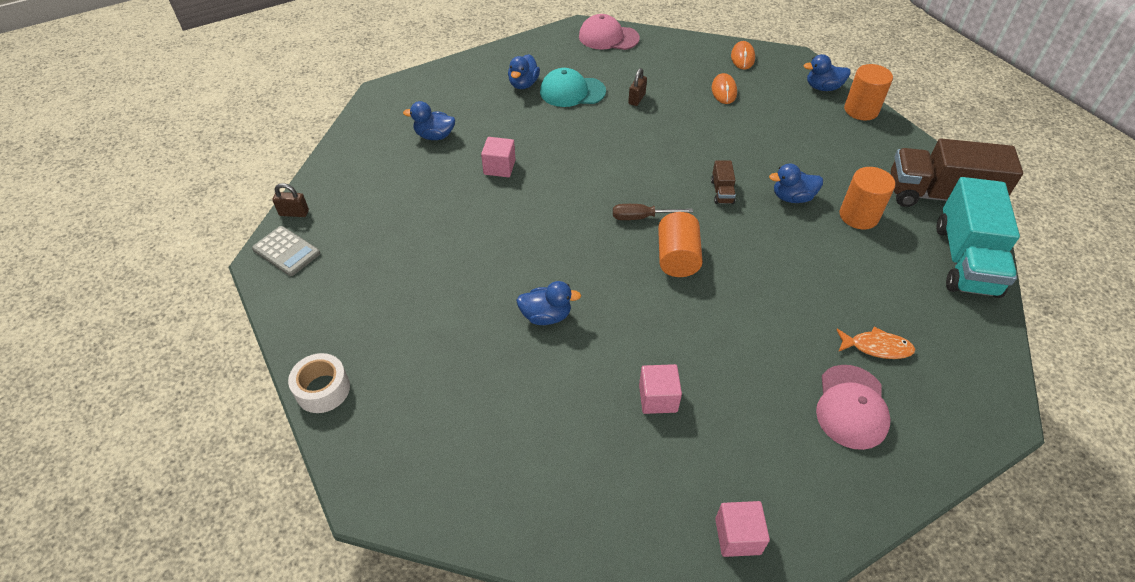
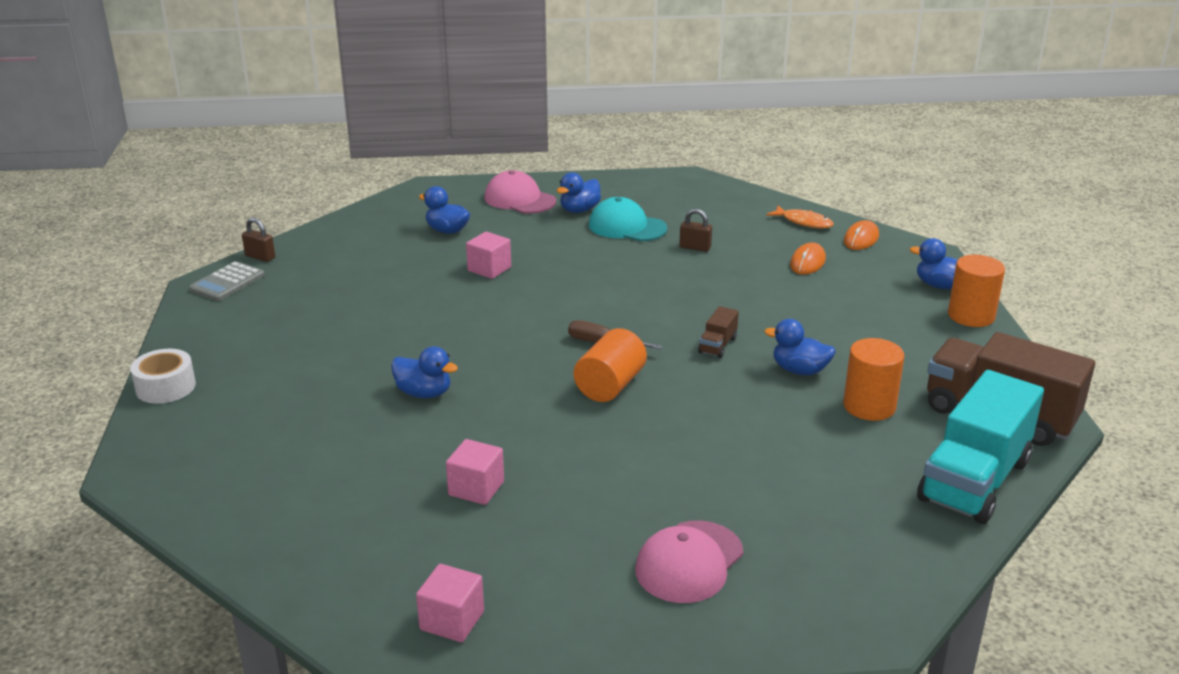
camera: 25 degrees right, 20 degrees down
grey calculator [252,226,320,276] -> grey calculator turned 60 degrees clockwise [189,261,265,301]
pink cap [579,14,640,50] -> pink cap moved to [484,170,556,214]
brown padlock [628,68,647,106] -> brown padlock turned 60 degrees clockwise [679,209,712,252]
orange fish [836,327,915,359] -> orange fish moved to [767,206,834,228]

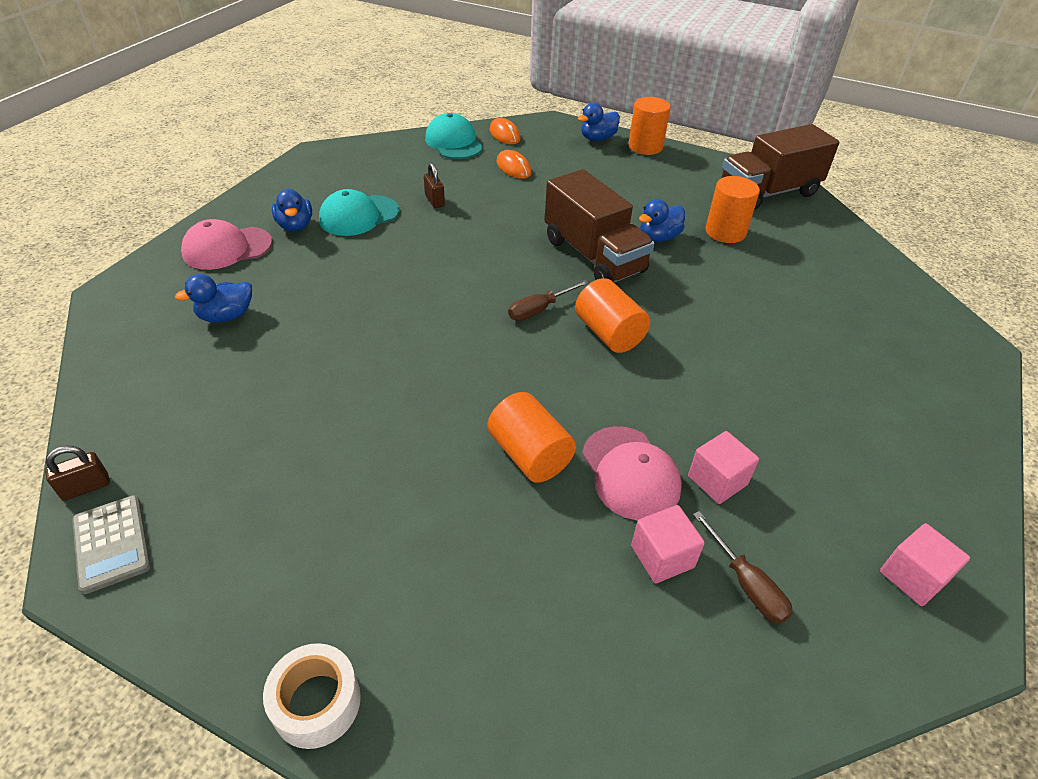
camera: 60 degrees left, 15 degrees up
blue duck [391,346,458,398] -> orange cylinder [487,392,576,483]
pink cube [466,232,511,279] -> pink cube moved to [631,505,705,583]
pink cap [635,520,743,603] -> pink cap moved to [582,426,682,520]
brown padlock [679,209,712,252] -> brown padlock turned 75 degrees counterclockwise [424,163,445,208]
brown truck [698,306,739,358] -> brown truck [545,169,655,282], size x2.39
orange fish [767,206,834,228] -> turquoise cap [425,113,483,159]
turquoise truck [917,370,1044,524] -> none
none -> brown screwdriver [693,511,793,624]

